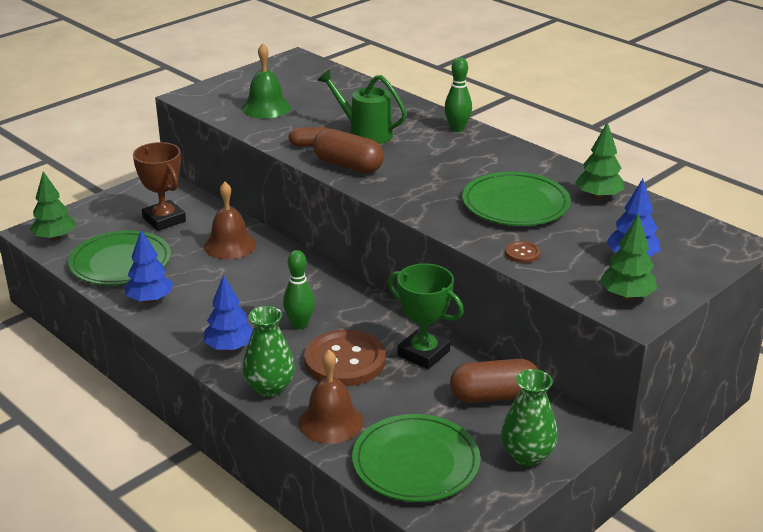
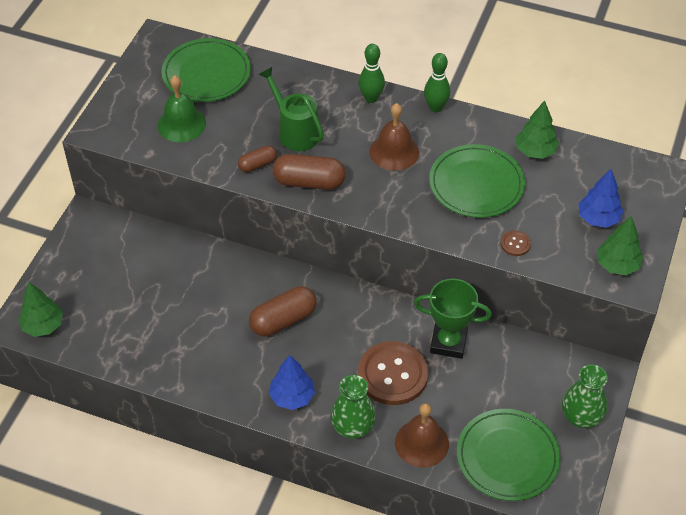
camera: 25 degrees left, 20 degrees up
green plate [68,230,171,285] -> green plate moved to [162,38,251,102]
blue tree [124,230,173,303] -> none
brown trophy [133,142,186,231] -> none
brown bell [204,182,256,259] -> brown bell moved to [370,103,419,171]
green bowling pin [283,250,315,329] -> green bowling pin moved to [424,53,450,112]
green watering can [317,69,407,144] -> green watering can turned 45 degrees clockwise [259,67,324,151]
brown capsule [450,359,538,403] -> brown capsule moved to [249,286,317,336]

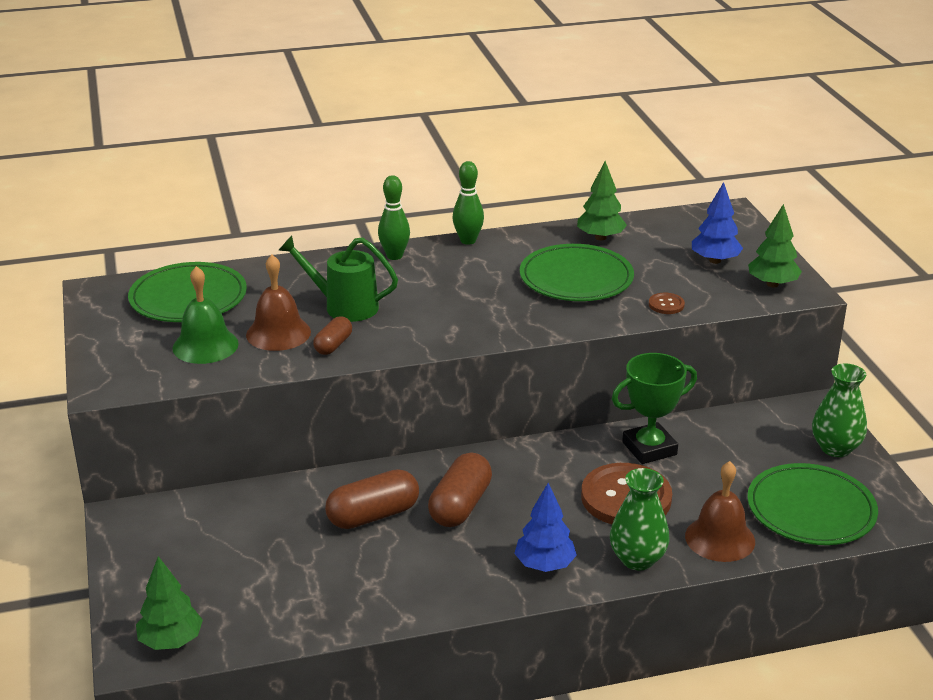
camera: 35 degrees left, 20 degrees down
brown capsule [273,154,346,190] -> brown capsule moved to [325,469,419,529]
brown bell [370,103,419,171] -> brown bell moved to [246,255,311,351]

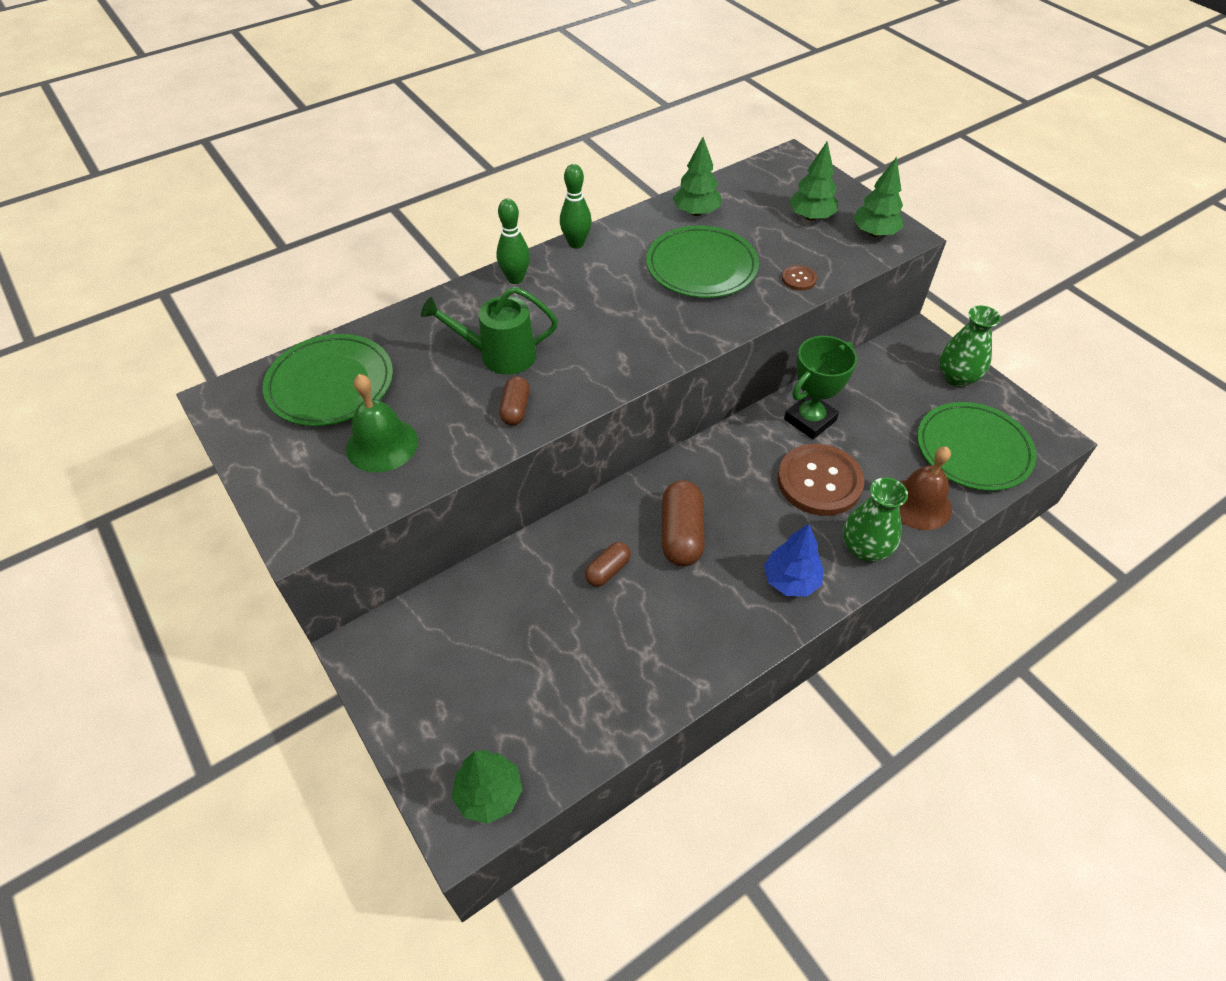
camera: 20 degrees left, 20 degrees up
brown bell [246,255,311,351] -> none
brown capsule [325,469,419,529] -> brown capsule [585,542,631,587], size x0.58
blue tree [692,182,743,264] -> green tree [789,142,838,221]

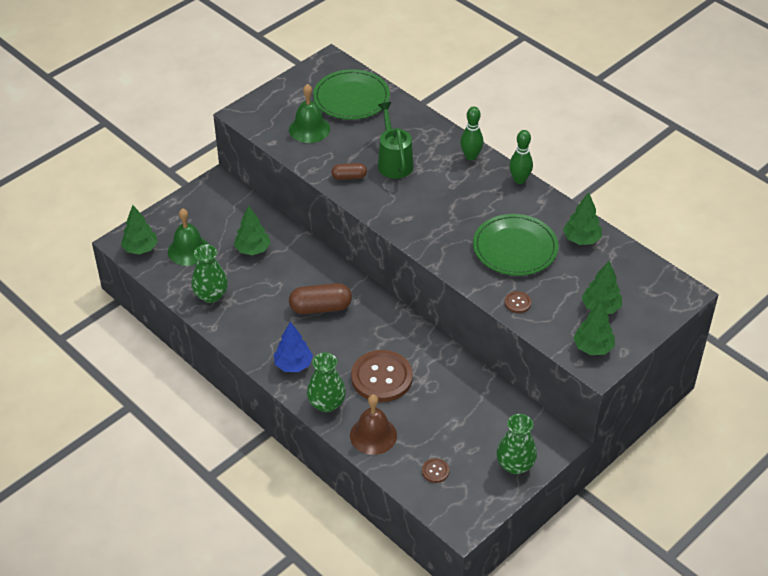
camera: 80 degrees right, 5 degrees down
brown capsule [585,542,631,587] -> none
green trophy [784,336,857,439] -> none
green plate [917,402,1037,491] -> brown button [422,458,449,483]
none -> green bell [168,208,209,266]
none -> green vase [191,245,228,303]
none -> green tree [234,206,271,255]

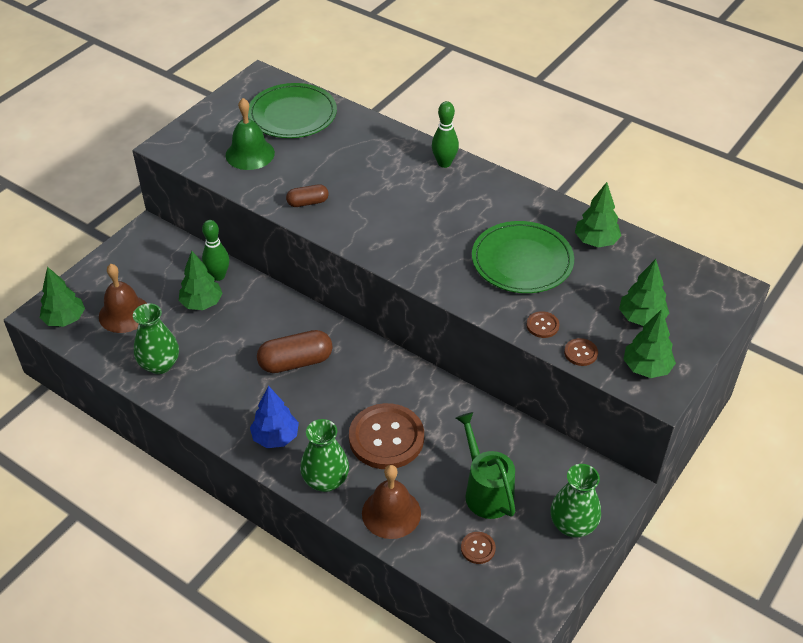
camera: 10 degrees left, 0 degrees up
green bell [168,208,209,266] -> brown bell [99,264,148,333]
green watering can [378,102,413,179] -> green watering can moved to [456,412,515,519]
green bowling pin [509,130,533,184] -> green bowling pin moved to [202,220,229,281]
none -> brown button [564,338,598,366]

